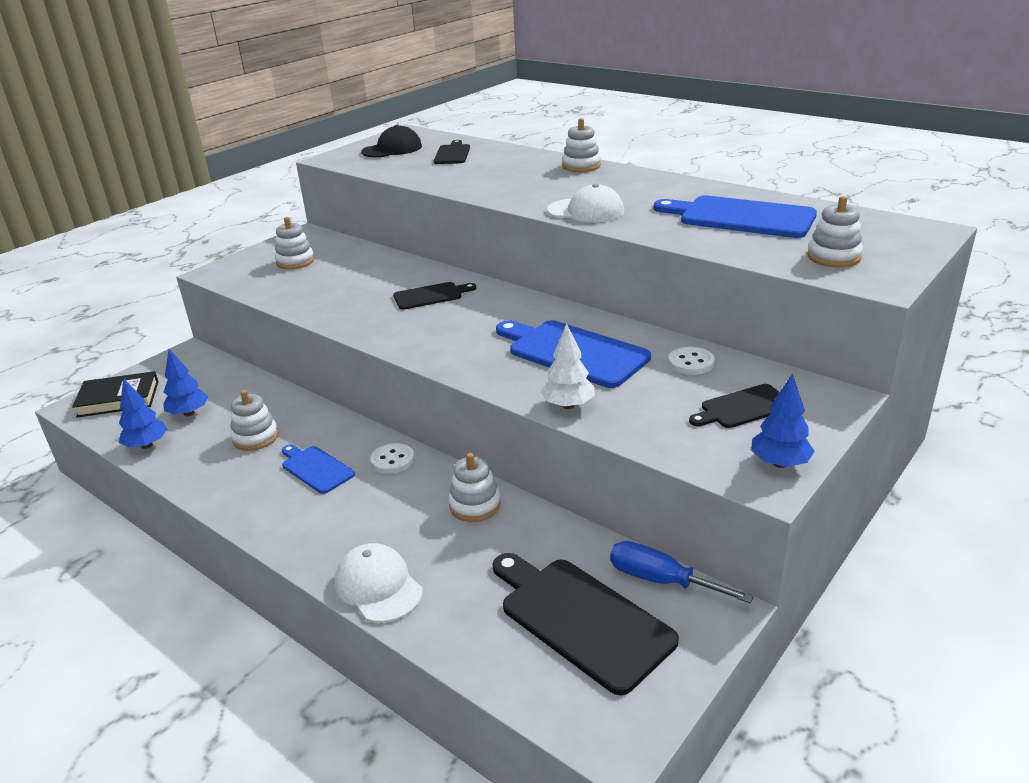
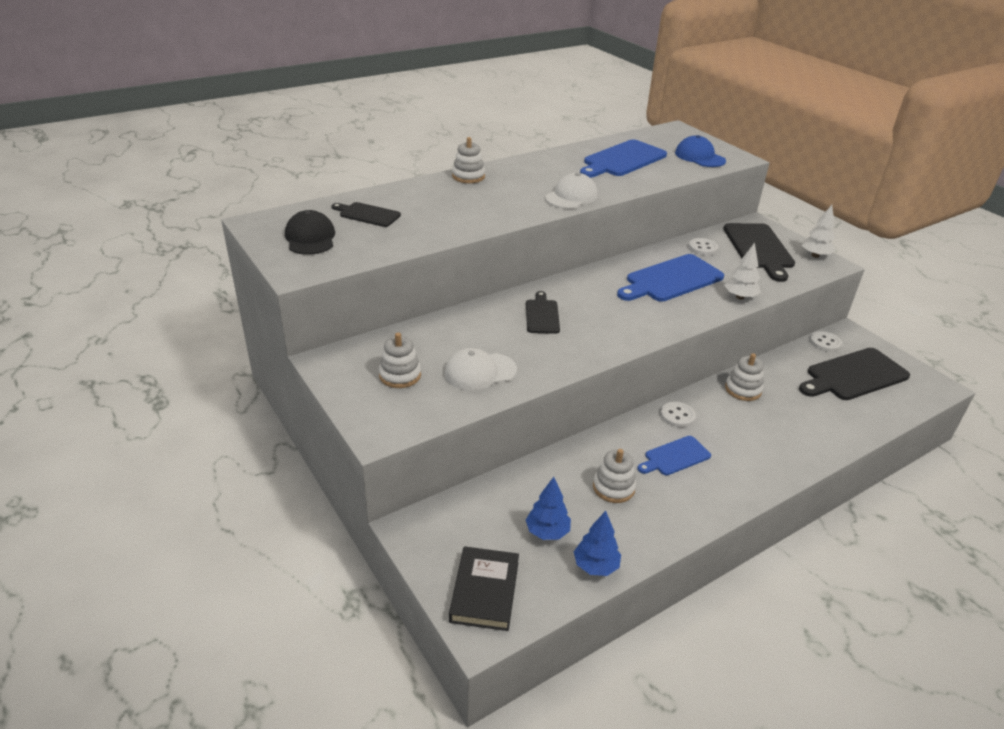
camera: 75 degrees left, 5 degrees up
white cap [335,543,423,623] -> white cap moved to [445,348,517,391]
blue screwdriver [610,541,754,603] -> white button [810,331,842,352]
black cutting board [689,384,779,428] -> black cutting board [724,223,795,282], size x1.77
blue tree [751,373,815,468] -> white tree [802,205,836,258]
white stacking toy [807,196,863,267] -> blue cap [675,135,726,167]

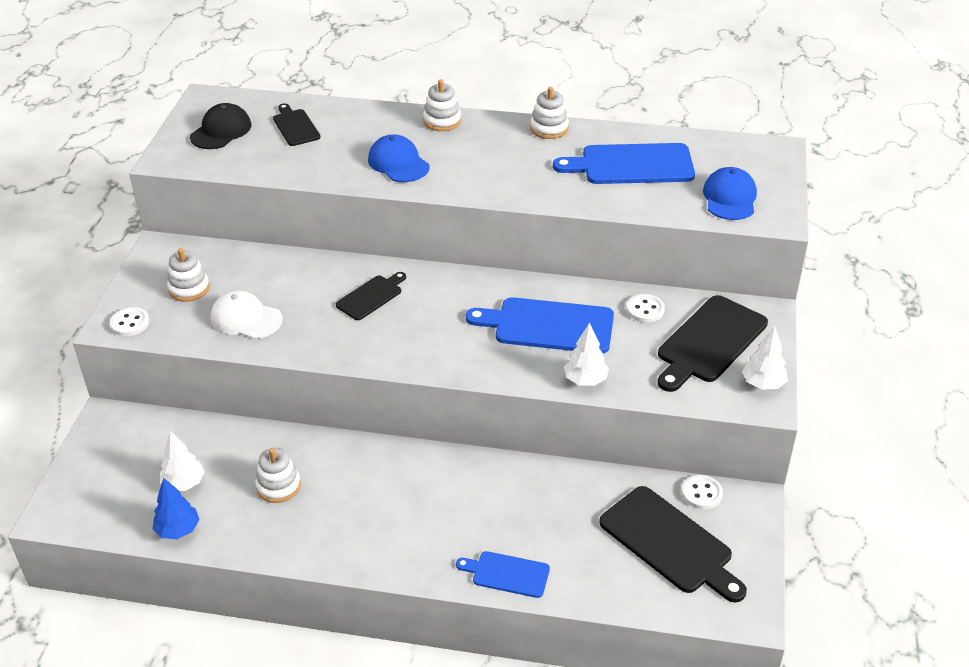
camera: 45 degrees right, 5 degrees up
black book [449,546,519,631] -> none
blue tree [526,477,571,540] -> white tree [160,431,205,491]
white cap [545,173,598,209] -> none
blue cutting board [638,436,711,475] -> blue cutting board moved to [456,551,550,598]
white button [660,402,696,428] -> white button moved to [110,307,150,336]
white stacking toy [725,353,763,401] -> white stacking toy moved to [530,87,569,139]
black cutting board [799,348,910,400] -> black cutting board turned 150 degrees counterclockwise [599,486,747,603]
none -> blue cap [368,134,429,182]

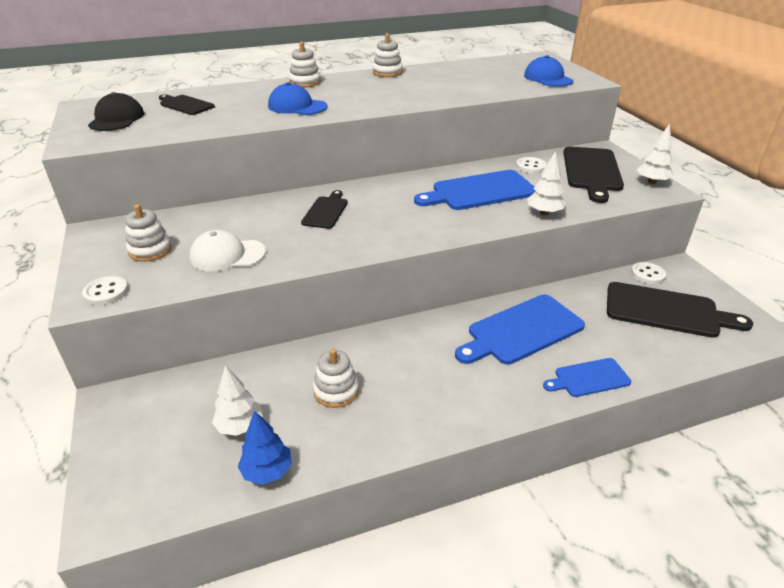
camera: 30 degrees left, 5 degrees down
blue cutting board [553,143,695,184] -> blue cutting board moved to [455,295,585,365]

